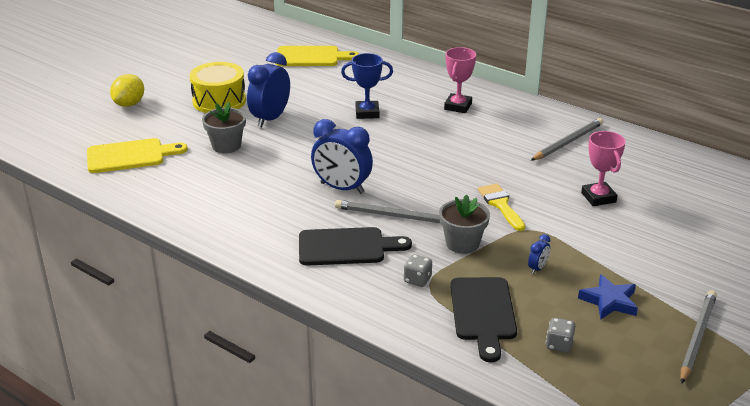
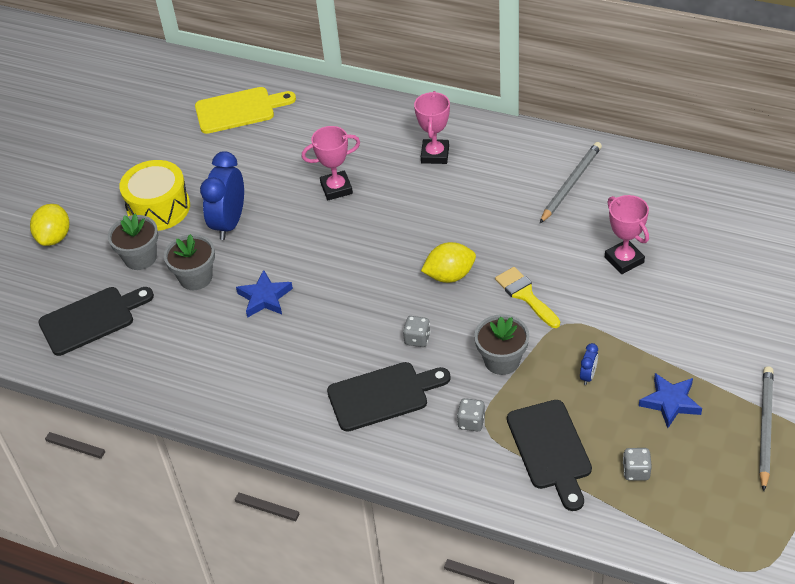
camera: 10 degrees left, 15 degrees up
yellow cutting board [87,138,188,173] -> black cutting board [38,287,154,356]
blue clock [311,119,373,194] -> none
grey pencil [335,200,440,223] -> grey dice [403,316,431,347]
blue trophy [341,53,393,119] -> pink trophy [302,126,360,200]
none -> grey flower pot [108,214,158,270]
none -> blue star [236,270,293,318]
none -> yellow lemon [421,242,476,283]

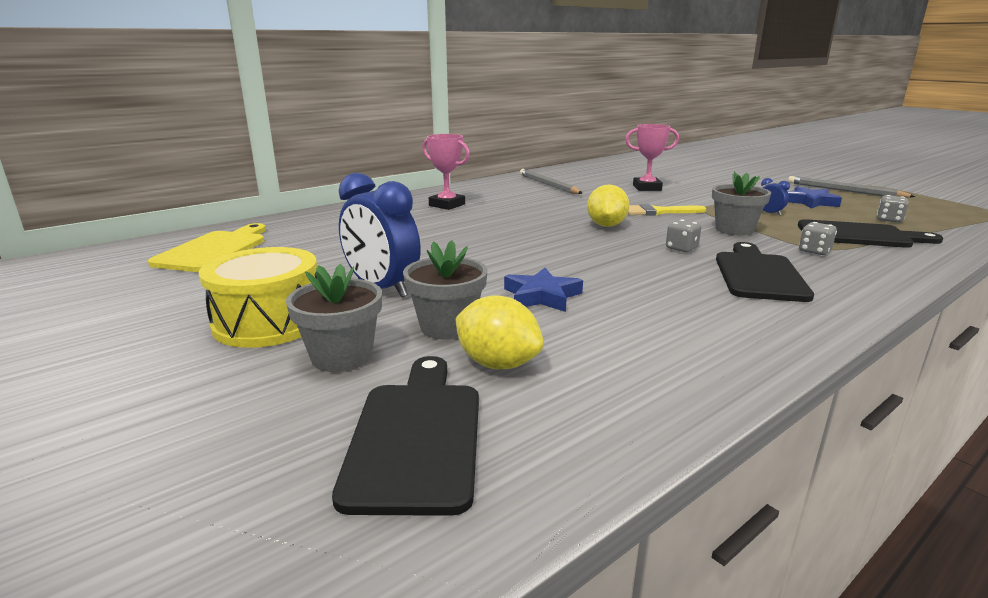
camera: 65 degrees left, 25 degrees down
yellow lemon [30,204,69,246] -> yellow lemon moved to [455,295,544,369]
pink trophy [302,126,360,200] -> none

